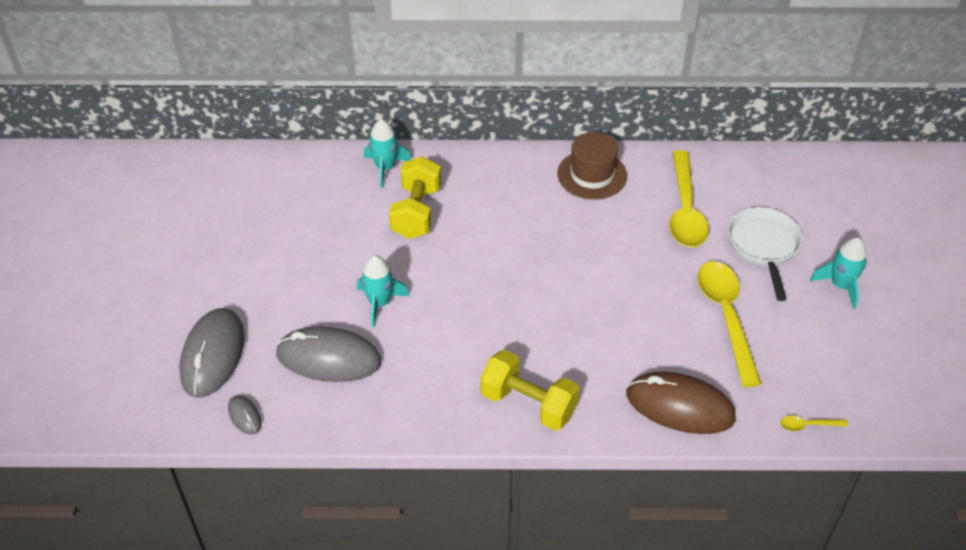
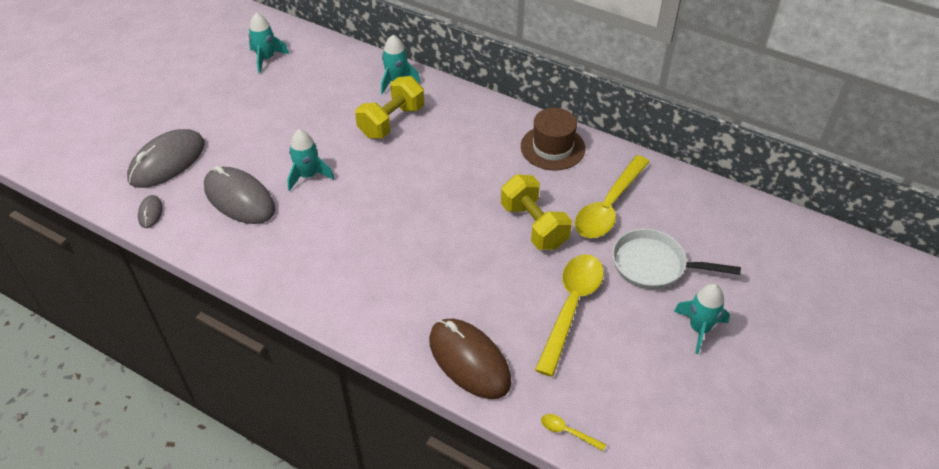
camera: 30 degrees right, 0 degrees up
yellow dumbbell [480,350,580,431] -> yellow dumbbell moved to [501,174,572,250]
white pan [727,207,803,301] -> white pan turned 105 degrees counterclockwise [612,229,741,289]
none -> turquoise rocket [248,13,289,74]

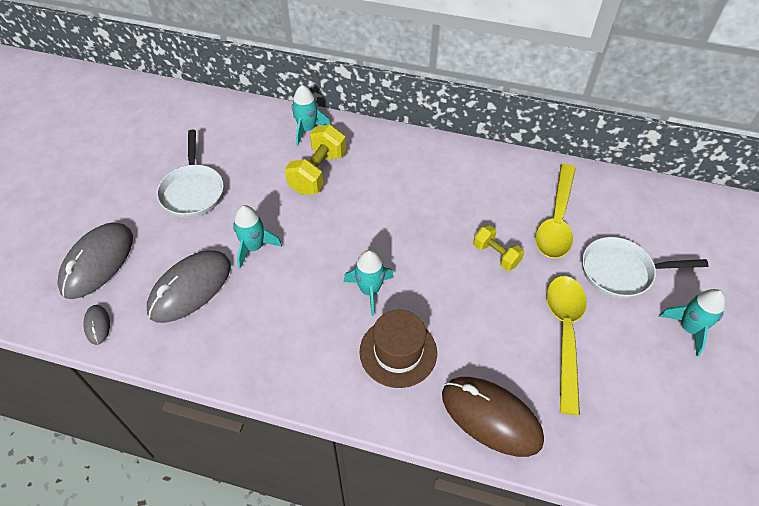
camera: 15 degrees left, 5 degrees up
grey mouse [204,166,275,224] -> grey mouse turned 75 degrees counterclockwise [147,250,231,323]
turquoise rocket [248,13,289,74] -> turquoise rocket moved to [344,250,394,316]
yellow dumbbell [501,174,572,250] -> yellow dumbbell [473,225,524,271], size x0.62
brown hat [521,108,585,171] -> brown hat moved to [360,310,437,388]
yellow spoon [541,414,606,451] -> none
none -> white pan [157,130,224,218]

